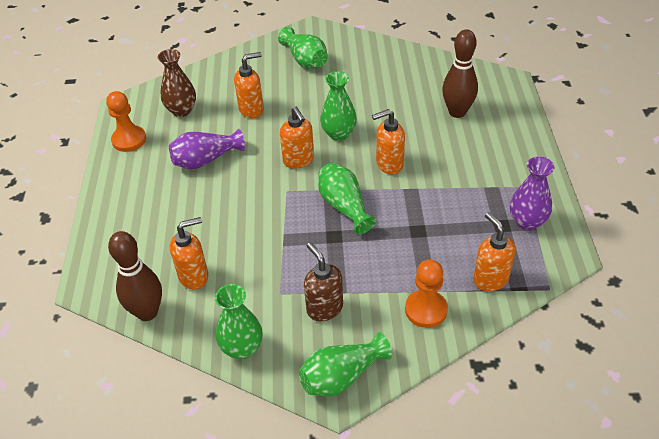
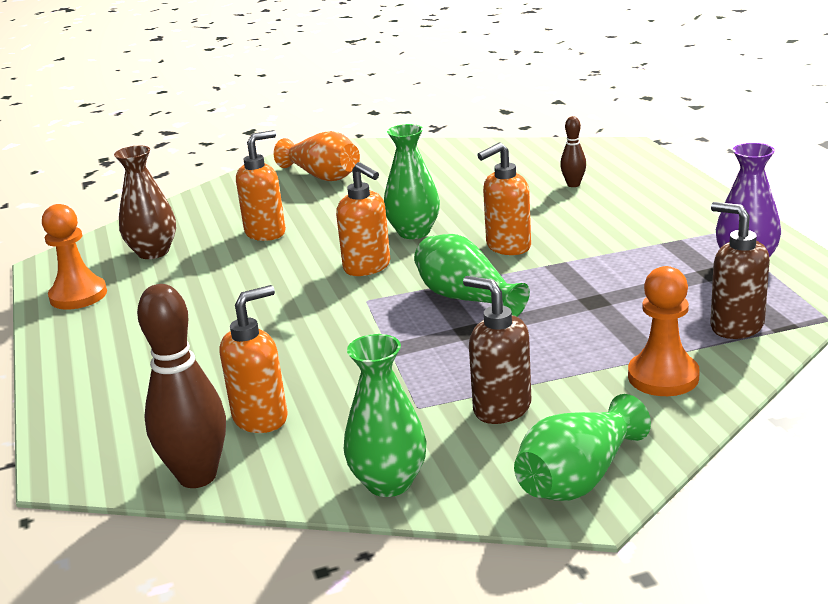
camera: 15 degrees left, 20 degrees down
purple vase [169,129,245,169] -> none
green vase [278,27,328,69] -> orange vase [274,131,360,181]
brown bowling pin [442,29,478,118] -> brown bowling pin [560,116,586,187], size x0.50
orange soap dispenser [473,212,515,291] -> brown soap dispenser [710,202,770,339]

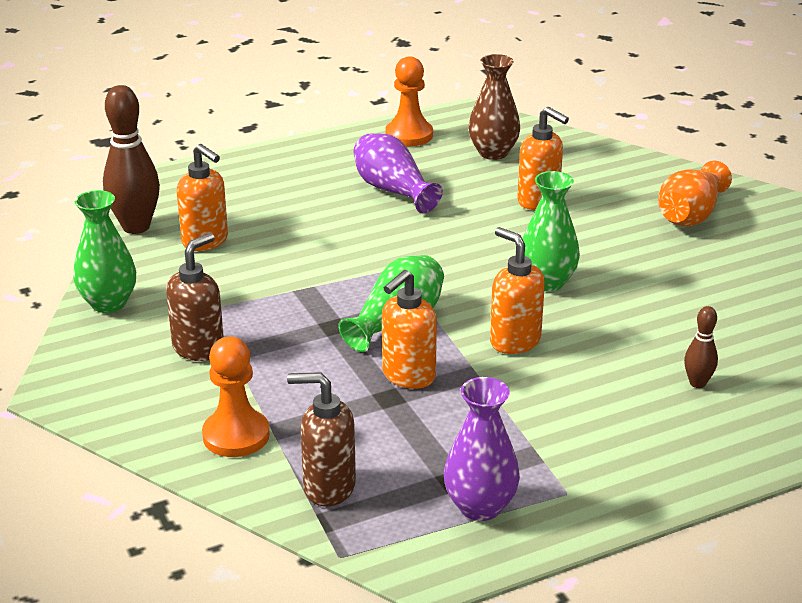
camera: 80 degrees right, 5 degrees up
orange soap dispenser [336,162,390,276] -> orange soap dispenser moved to [382,270,437,389]
green vase [514,394,651,501] -> none
brown soap dispenser [710,202,770,339] -> brown soap dispenser turned 120 degrees counterclockwise [287,372,356,506]
none -> purple vase [353,133,443,213]

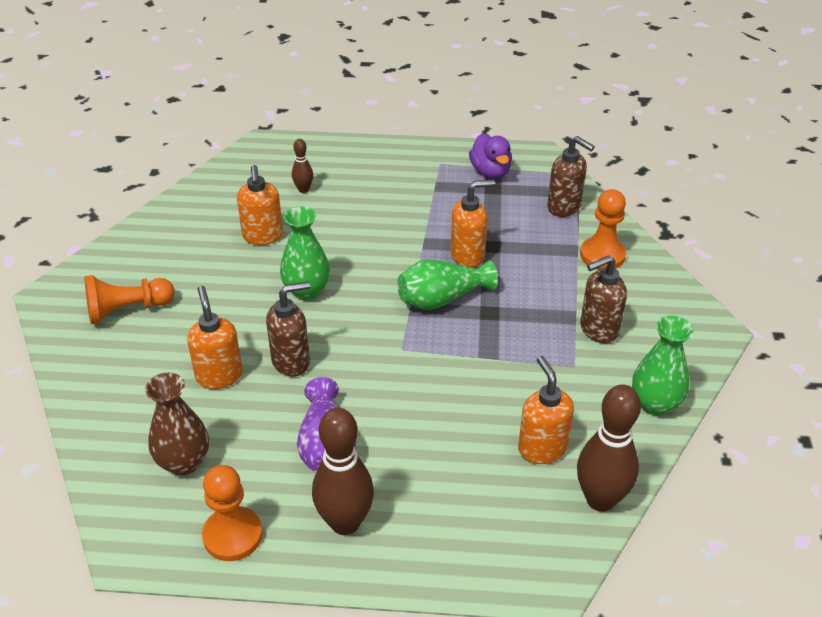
camera: 150 degrees left, 10 degrees up
purple vase [444,377,520,521] -> purple duck [469,133,512,179]
orange soap dispenser [490,227,545,354] -> orange soap dispenser moved to [237,165,283,245]
orange vase [658,161,732,227] -> orange pawn [85,275,174,324]
none -> brown soap dispenser [266,281,310,377]
none -> brown bowling pin [312,408,374,535]

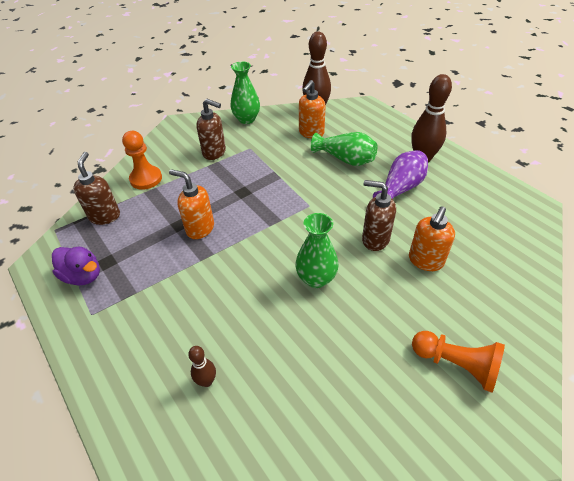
camera: 130 degrees left, 5 degrees up
brown vase [145,373,209,475] -> none
orange pawn [202,465,263,561] -> none
orange soap dispenser [237,165,283,245] -> none
green vase [397,260,498,310] -> green vase moved to [311,132,377,166]
purple duck [469,133,512,179] -> purple duck turned 90 degrees clockwise [52,247,100,285]

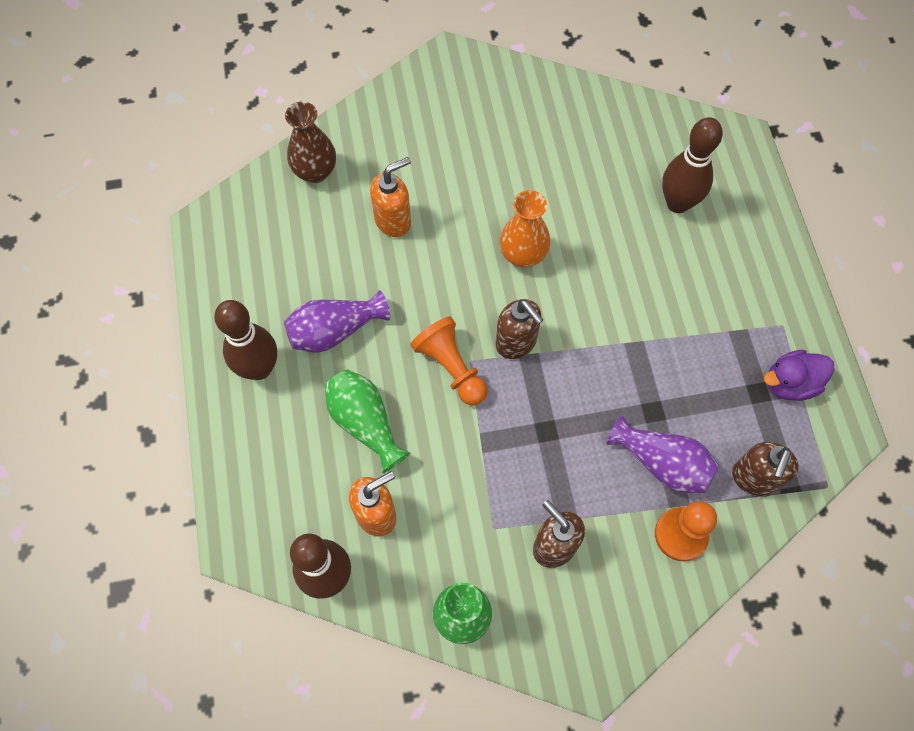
camera: 155 degrees left, 20 degrees up
purple duck [52,247,100,285] -> purple duck turned 75 degrees counterclockwise [764,350,835,401]
orange soap dispenser [169,169,214,239] -> none
brown bowling pin [188,346,216,387] -> brown bowling pin [662,117,723,213], size x1.99
green vase [295,213,339,288] -> orange vase [500,190,550,268]
brown soap dispenser [362,180,396,251] -> brown soap dispenser moved to [496,299,543,359]
orange pawn [412,331,505,393] -> orange pawn moved to [410,316,487,406]
none -> brown vase [285,102,336,183]
none -> purple vase [607,415,719,493]

